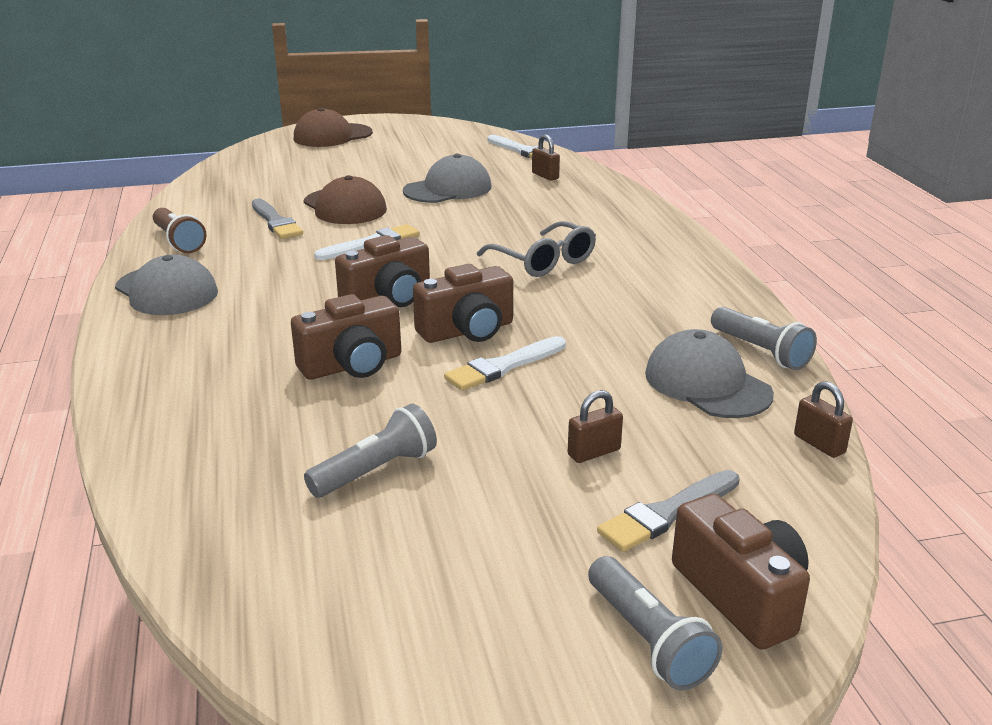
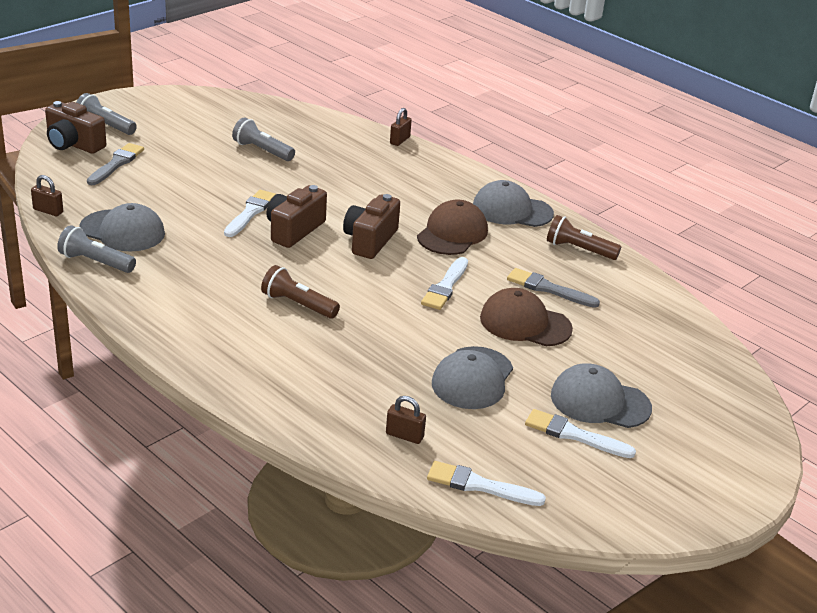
camera: 145 degrees right, 5 degrees up
brown camera [291,294,401,380] -> none
brown cap [294,108,373,147] -> brown cap moved to [417,199,488,255]
grey flashlight [304,403,437,498] -> grey flashlight turned 105 degrees clockwise [232,117,295,161]
grey glasses [477,221,596,277] -> brown flashlight [261,265,340,318]
brown padlock [568,390,623,463] -> brown padlock moved to [390,108,412,146]
none -> white brush [525,409,636,458]
none -> grey cap [551,363,652,428]

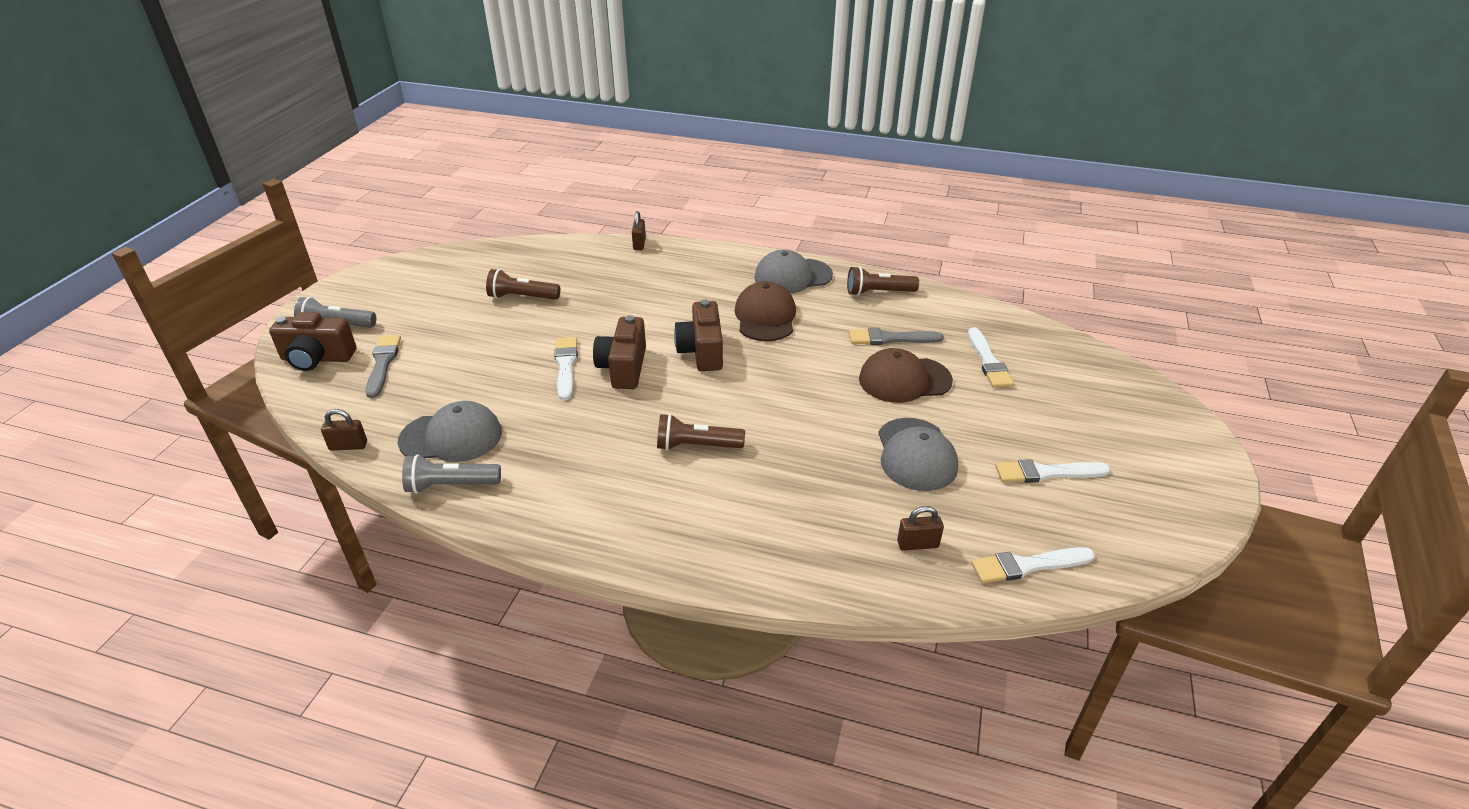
camera: 25 degrees left, 5 degrees up
grey flashlight [232,117,295,161] -> brown flashlight [486,269,560,300]
white brush [421,257,468,310] -> white brush moved to [968,327,1014,388]
grey cap [551,363,652,428] -> none

